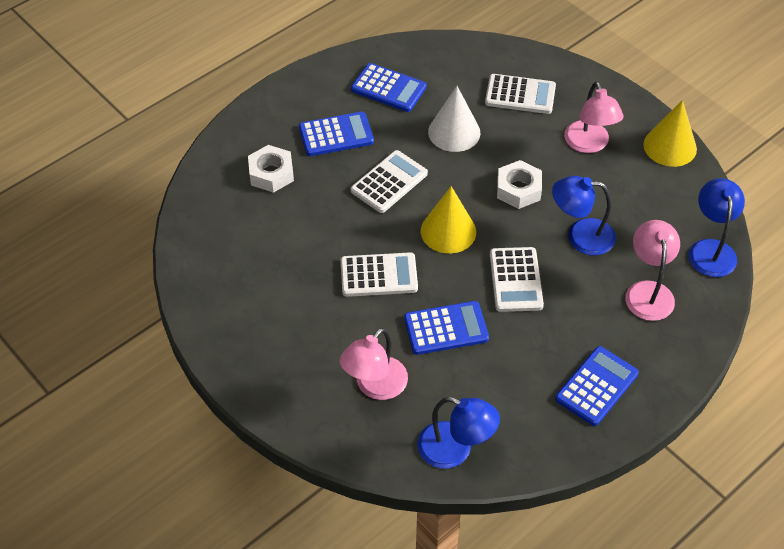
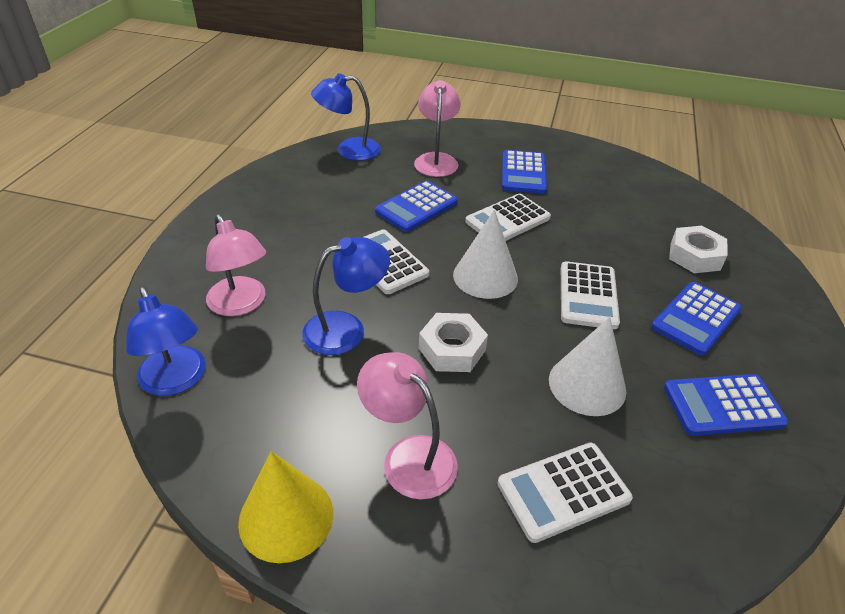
camera: 145 degrees right, 10 degrees down
yellow cone [421,186,476,254] -> white cone [453,210,518,299]
blue calculator [555,346,639,426] -> blue calculator moved to [502,150,547,194]

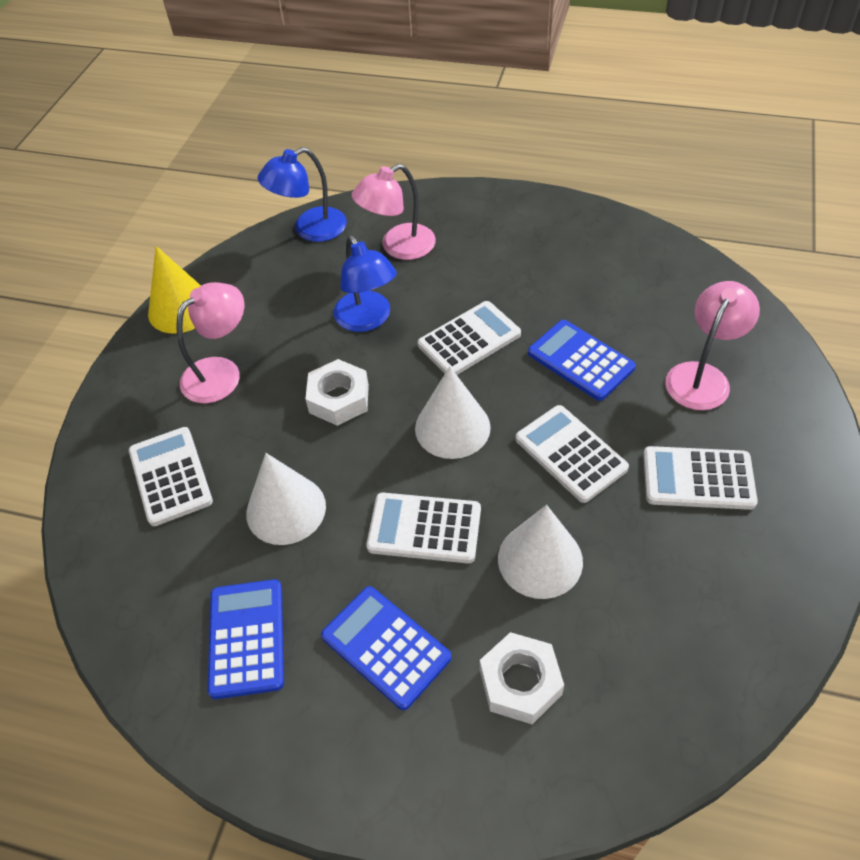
camera: 95 degrees right, 10 degrees up
blue lamp [311,73,381,161] -> none
pink lamp [414,80,461,177] -> pink lamp turned 60 degrees counterclockwise [666,281,760,410]
blue calculator [502,150,547,194] -> white calculator [643,446,758,510]
none -> white cone [498,505,583,599]

